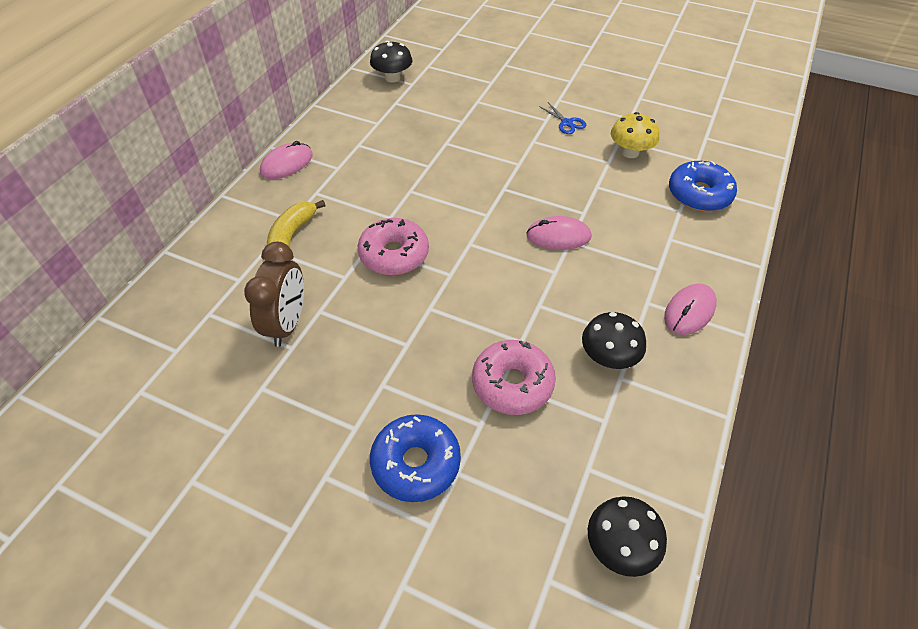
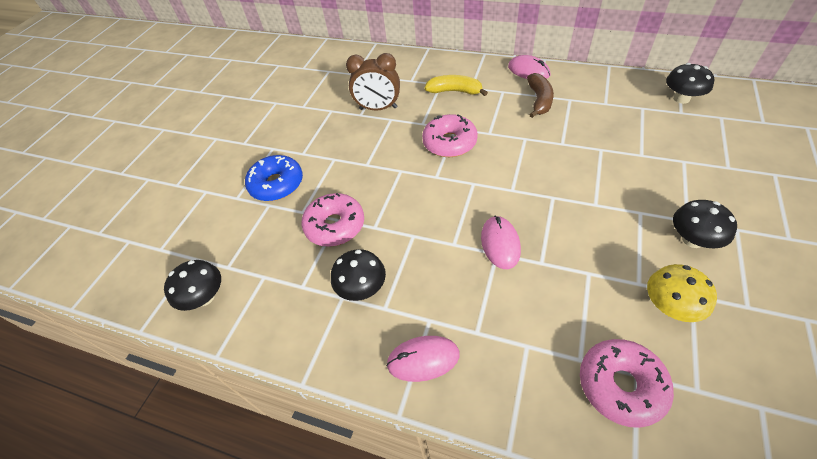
camera: 90 degrees right, 0 degrees up
blue scissors [539,102,586,134] -> black mushroom [673,200,737,248]
pink mouse [664,283,717,335] -> pink mouse turned 45 degrees counterclockwise [386,336,460,382]
blue donut [669,161,737,212] -> pink donut [580,339,674,428]
none -> brown banana [527,73,554,118]

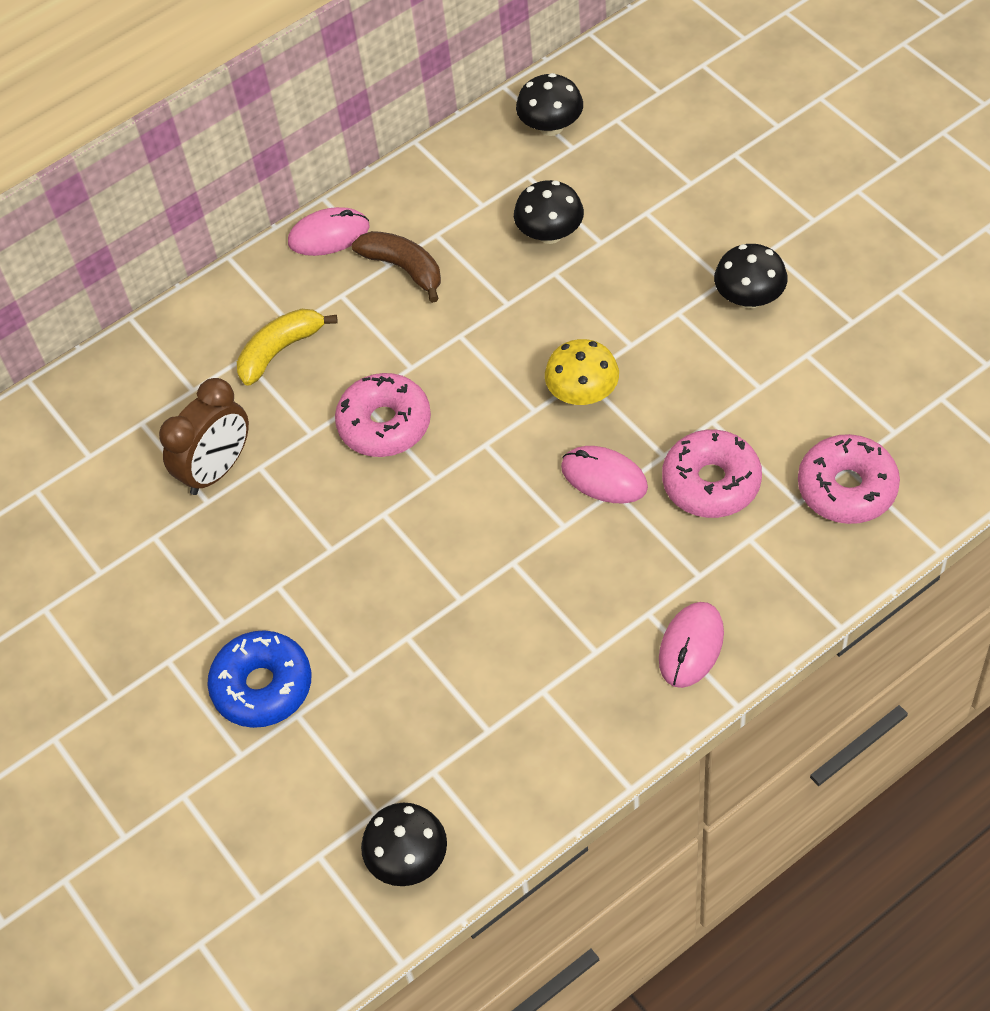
camera: 55 degrees left, 5 degrees up
pink donut [301,193,364,247] -> pink donut moved to [662,430,762,518]
black mushroom [331,249,386,301] -> black mushroom moved to [514,180,584,244]
yellow mushroom [647,264,717,322] -> yellow mushroom moved to [545,339,619,405]

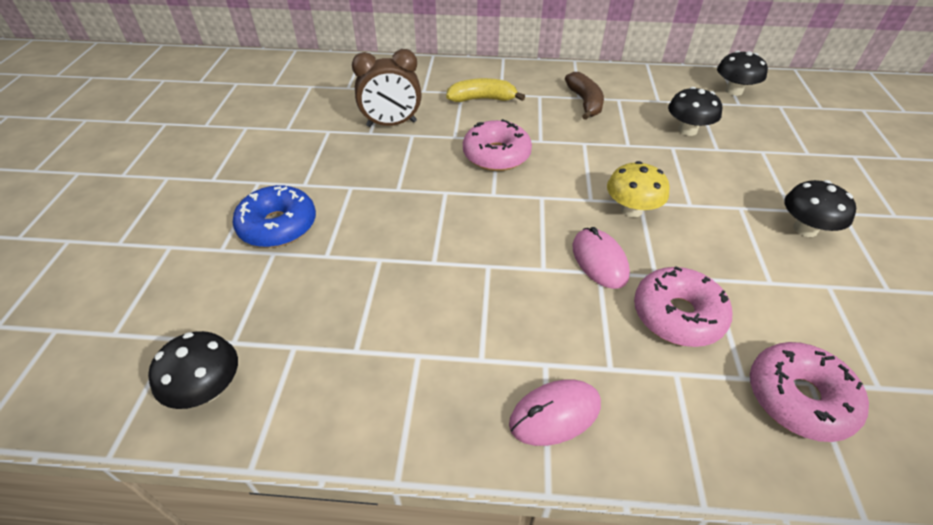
camera: 35 degrees right, 10 degrees down
pink mouse [288,207,369,256] -> none

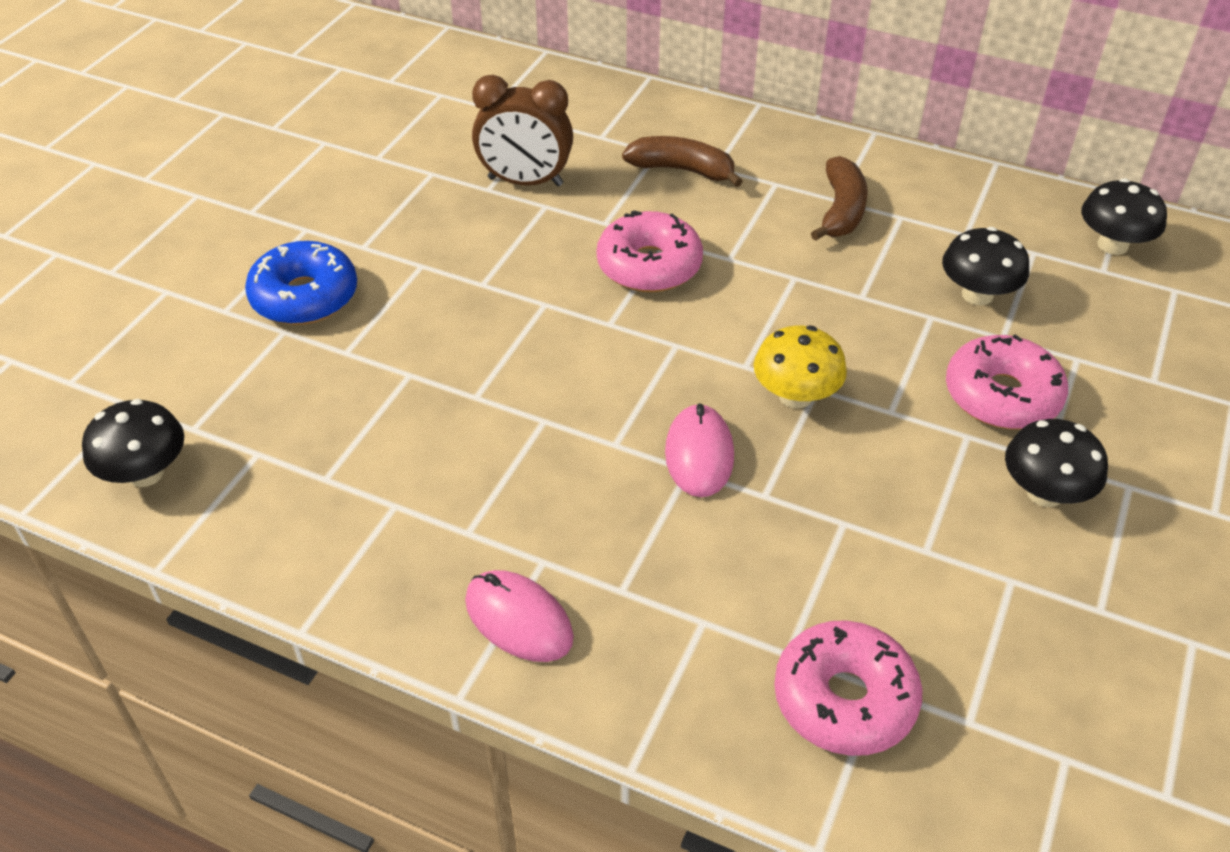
camera: 20 degrees right, 0 degrees up
yellow banana [446,78,525,102] -> brown banana [622,136,743,187]
pink mouse [509,379,601,446] -> pink mouse turned 45 degrees clockwise [465,570,574,662]
pink donut [634,266,732,347] -> pink donut moved to [946,334,1068,429]

